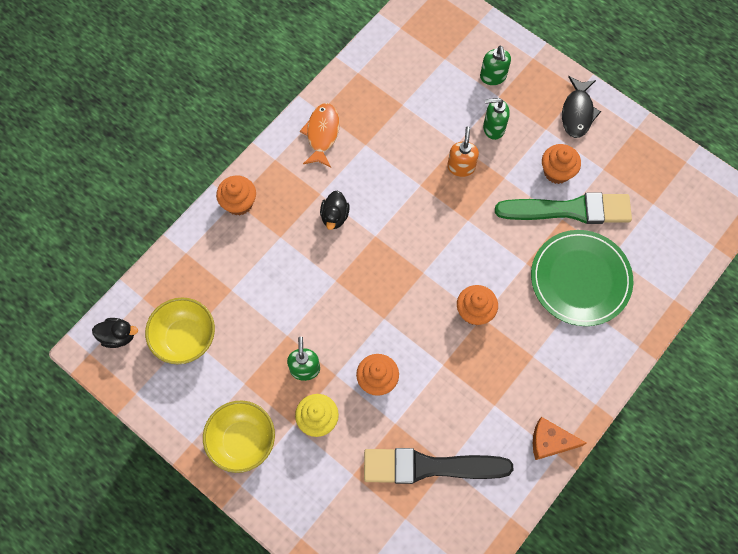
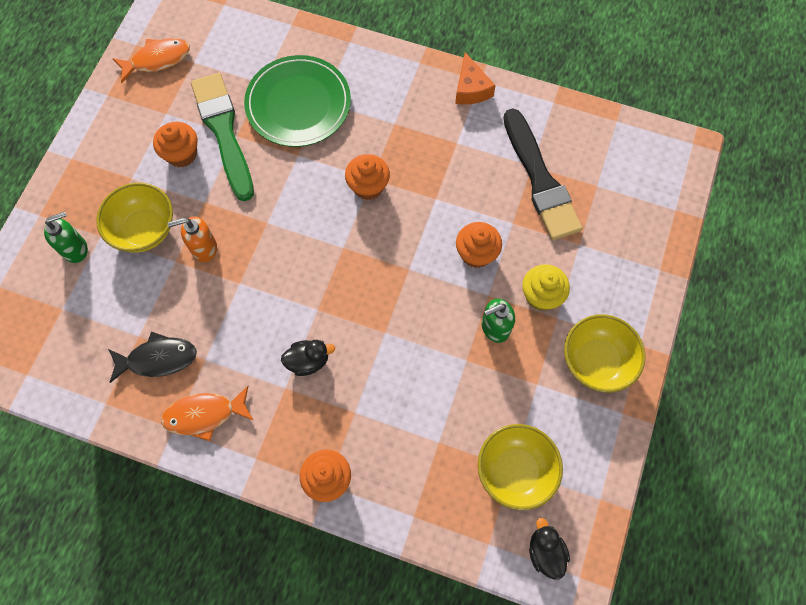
camera: 110 degrees left, 0 degrees up
green soap dispenser [483,98,510,140] -> yellow bowl [96,183,173,252]
black fish [562,76,601,138] -> black fish moved to [108,332,197,383]
none -> orange fish [112,38,190,83]

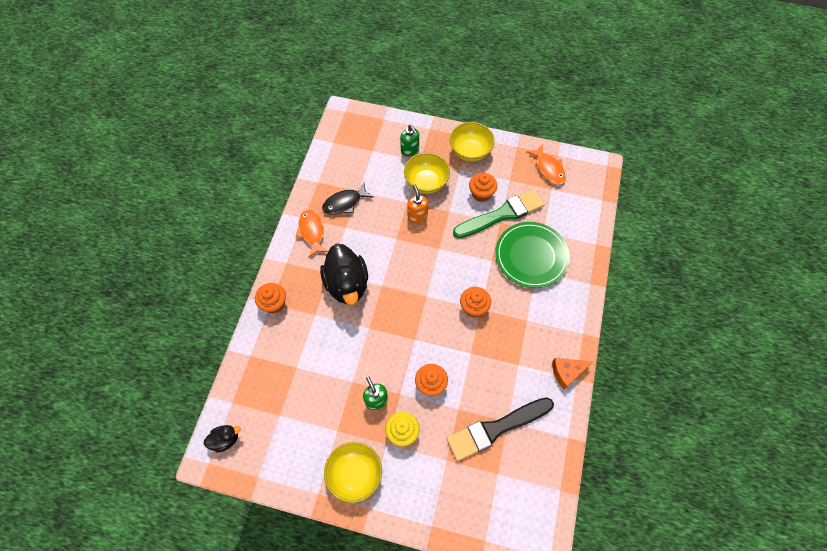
camera: 85 degrees right, 5 degrees down
black fish [108,332,197,383] -> black fish turned 75 degrees clockwise [322,183,374,214]
black duck [281,340,335,376] -> black duck [320,243,368,305], size x2.08
yellow bowl [478,424,563,510] -> yellow bowl moved to [450,122,495,162]

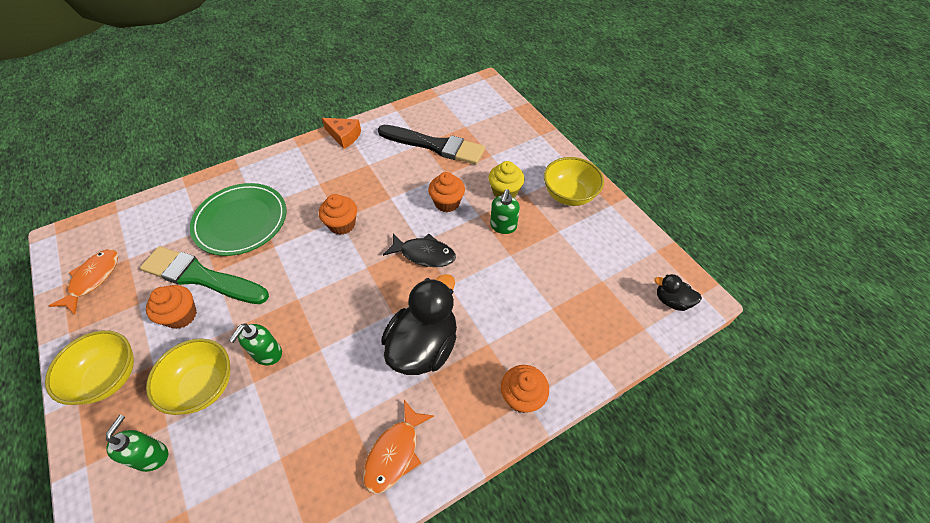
camera: 135 degrees left, 10 degrees down
black fish [322,183,374,214] -> black fish moved to [383,233,456,267]
orange soap dispenser [407,184,428,223] -> green soap dispenser [229,323,282,365]

